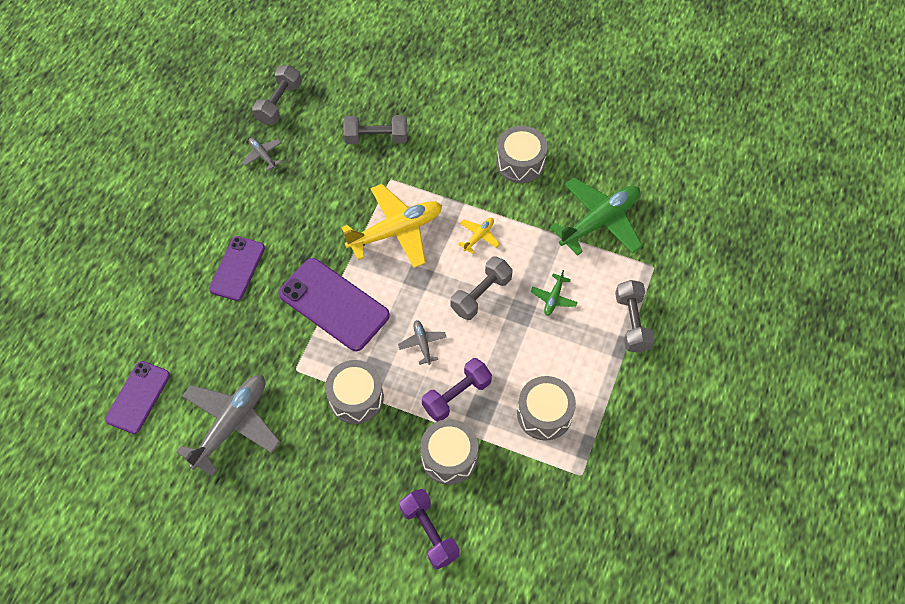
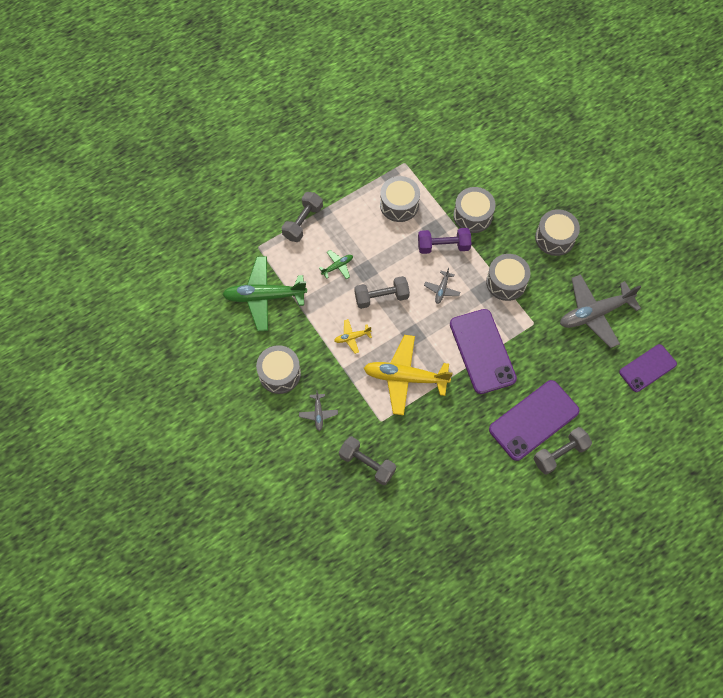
camera: 145 degrees left, 5 degrees up
purple phone [209,236,265,301] -> purple phone [489,380,580,461], size x1.55
grey plane [242,138,282,171] -> grey plane moved to [299,390,338,431]
grey dumbbell [252,65,302,125] -> grey dumbbell moved to [533,427,592,474]
purple dumbbell [399,489,460,569] -> none
none -> grey drum [535,209,580,256]

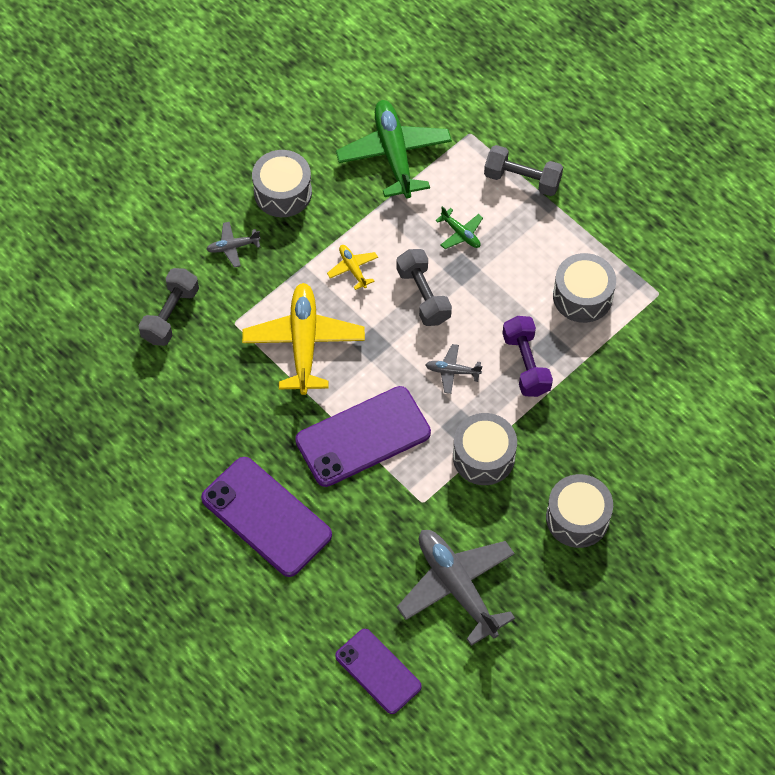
camera: 80 degrees right, 5 degrees down
grey drum [453,187,496,233] -> none
grey dumbbell [533,427,592,474] -> none

